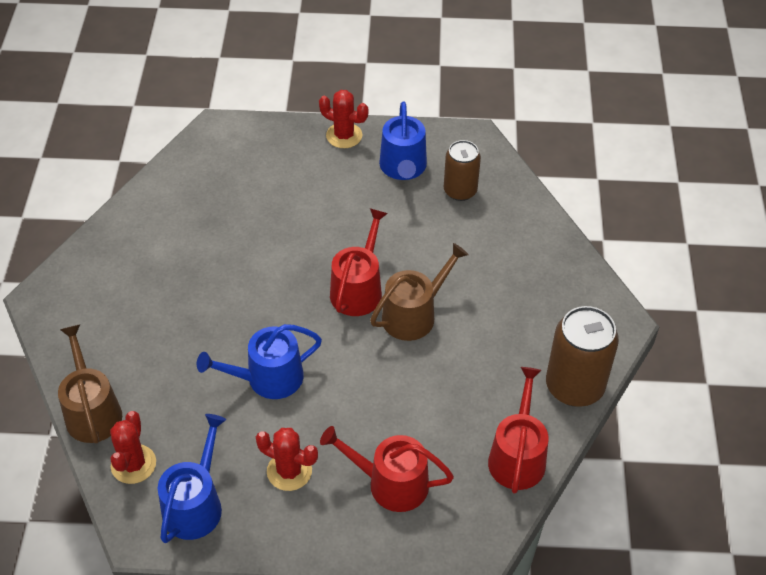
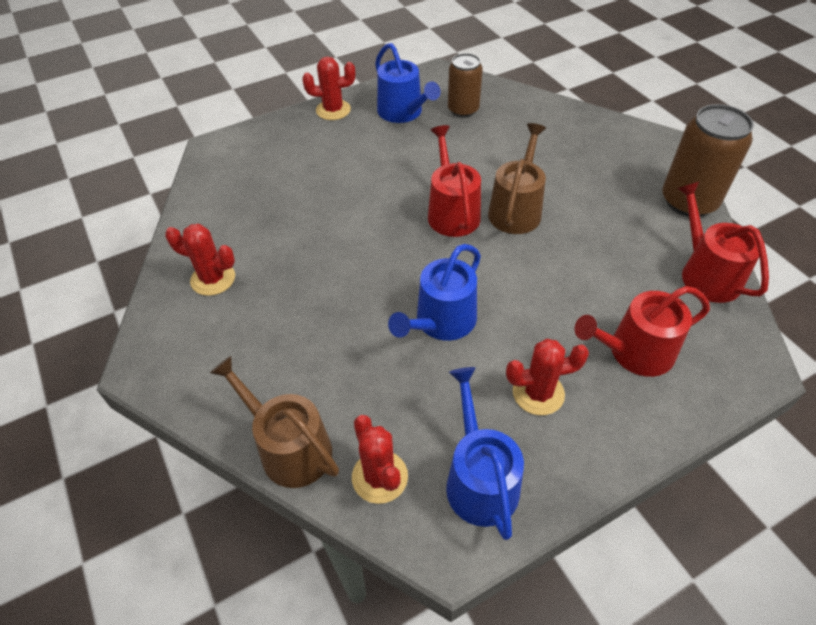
camera: 30 degrees left, 0 degrees up
none -> red cactus [165,224,235,296]

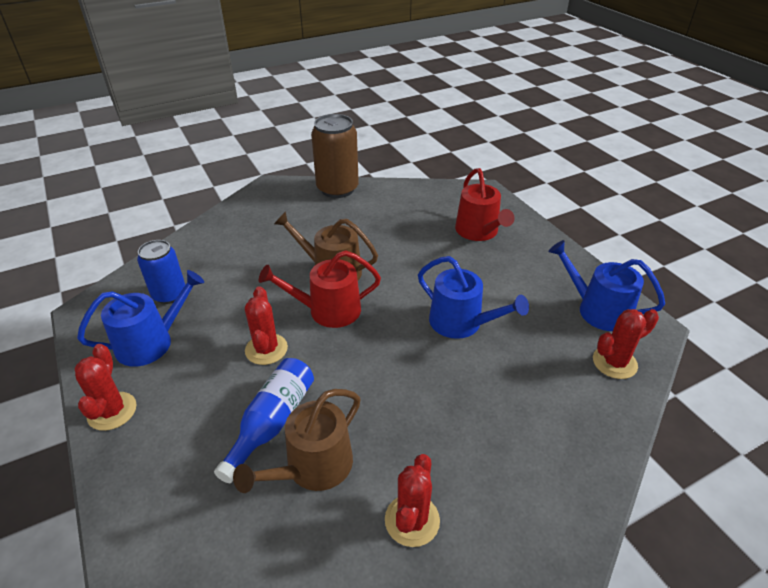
camera: 90 degrees left, 10 degrees down
brown watering can [210,356,339,488] -> brown watering can moved to [233,389,361,493]
blue watering can [446,367,524,540] -> blue watering can turned 45 degrees clockwise [548,240,665,331]
brown can [448,53,483,117] -> blue can [137,240,185,304]
red cactus [506,339,589,415] -> red cactus moved to [245,287,288,365]
red watering can [677,182,769,303] -> none
none -> blue bottle [214,358,314,483]

